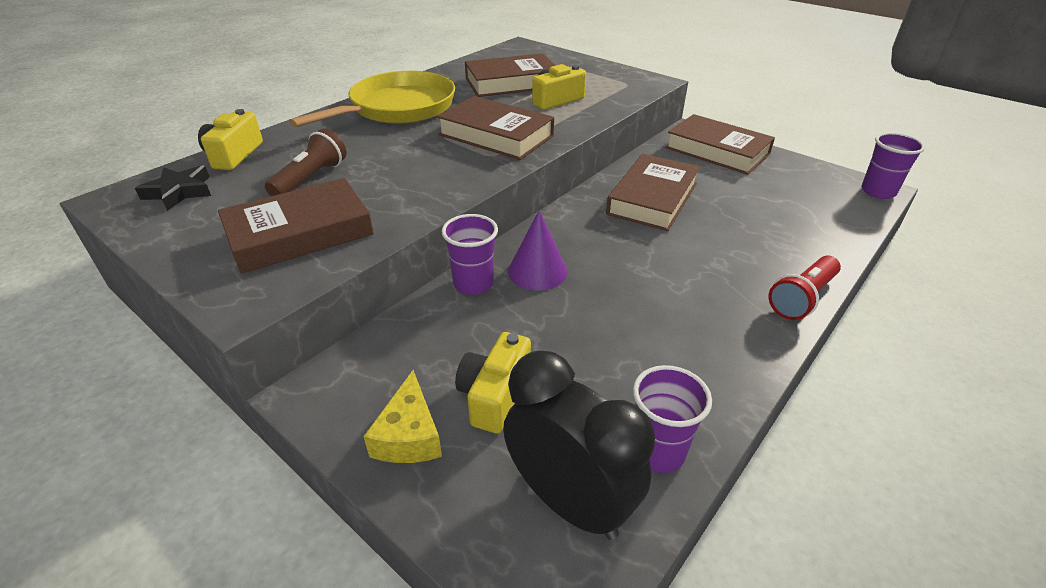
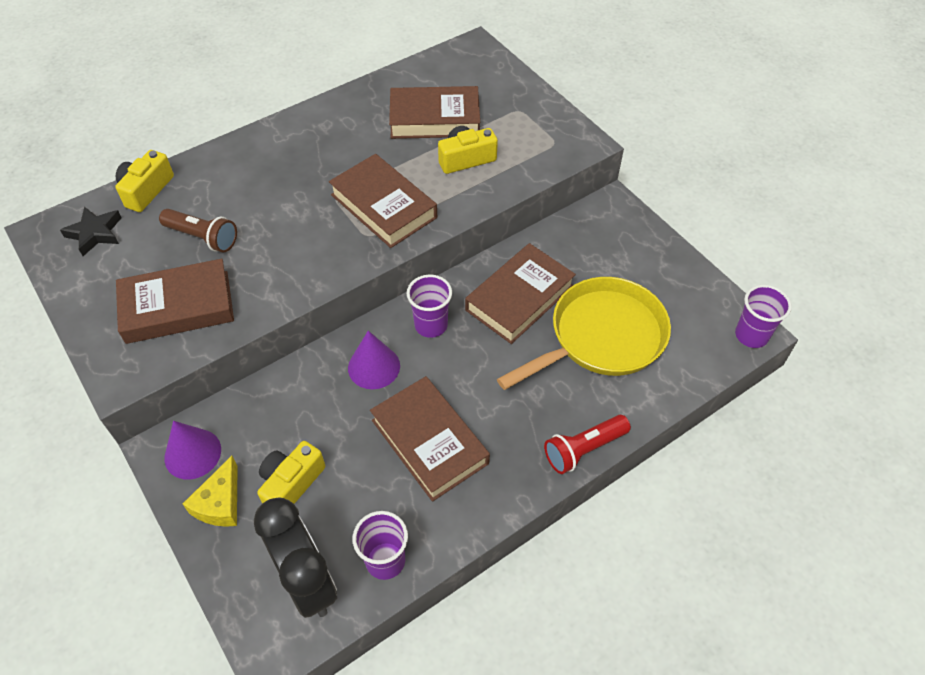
camera: 15 degrees right, 15 degrees up
brown flashlight [265,128,346,196] -> brown flashlight turned 75 degrees clockwise [159,209,237,252]
yellow pan [289,71,455,127] -> yellow pan moved to [497,277,671,390]
purple cup [442,214,498,295] -> purple cup moved to [407,275,452,338]
brown book [665,114,775,175] -> brown book moved to [370,376,490,502]
none -> purple cone [164,421,221,480]

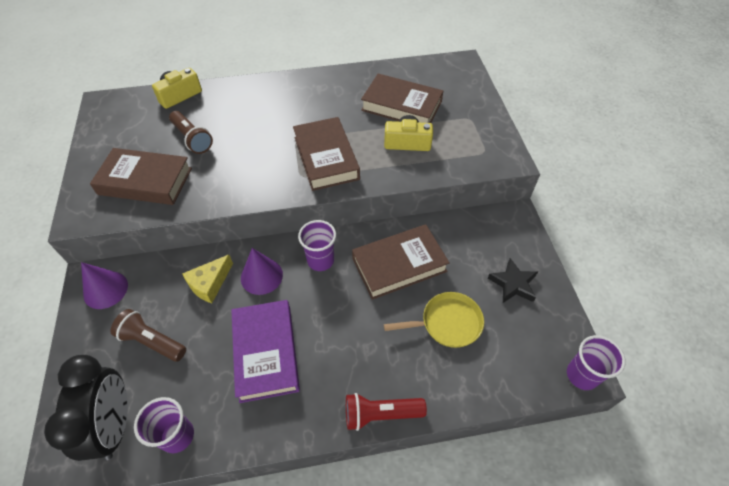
camera: 25 degrees right, 0 degrees up
black star [60,207,122,256] -> black star moved to [488,258,538,303]
yellow cheese [183,456,238,527] -> yellow cheese moved to [182,255,233,303]
yellow camera [257,441,325,504] -> brown flashlight [110,309,186,362]
brown book [370,376,490,502] -> purple book [231,300,300,403]
yellow pan [497,277,671,390] -> yellow pan [384,292,484,348], size x0.59

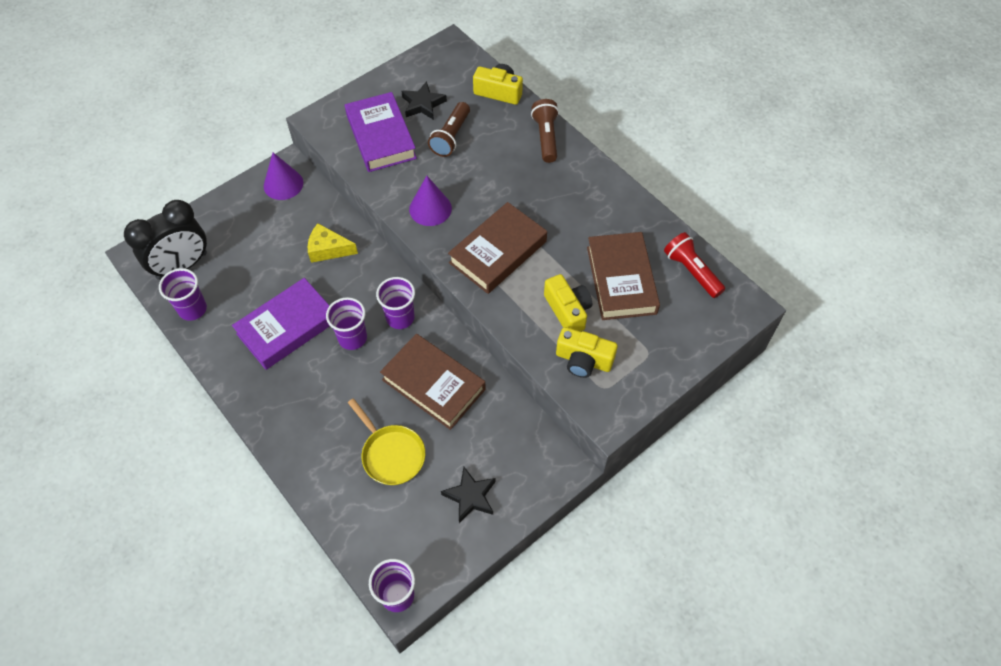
camera: 60 degrees right, 5 degrees up
brown book [90,148,192,205] -> purple book [345,92,417,172]
brown flashlight [110,309,186,362] -> brown flashlight moved to [531,99,559,163]
purple cone [241,248,283,295] -> purple cone moved to [409,176,452,226]
red flashlight [346,393,427,431] -> red flashlight moved to [664,232,725,298]
none -> purple cup [326,297,367,350]
none -> black star [401,81,447,120]
none -> yellow camera [556,327,618,378]

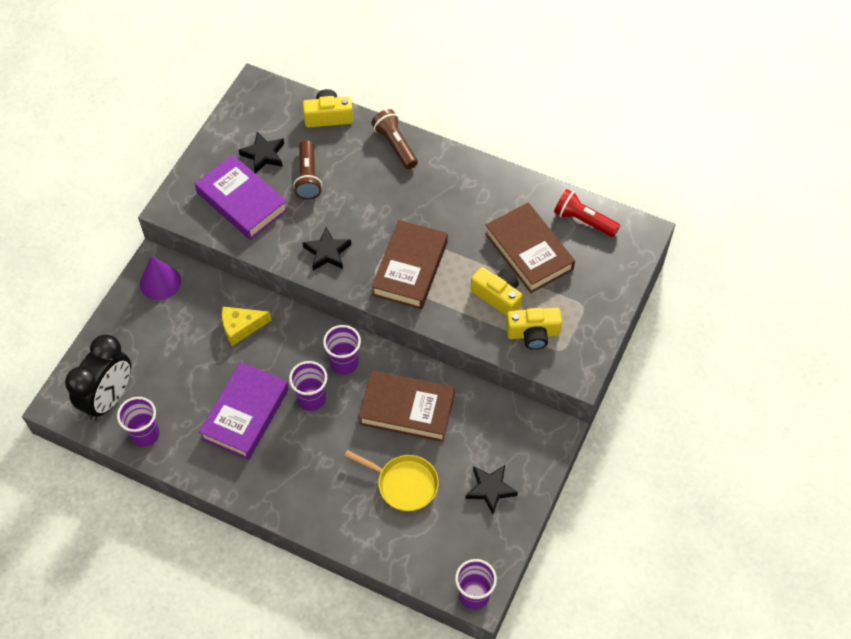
camera: 25 degrees left, 0 degrees up
purple cone [409,176,452,226] -> black star [302,227,351,271]

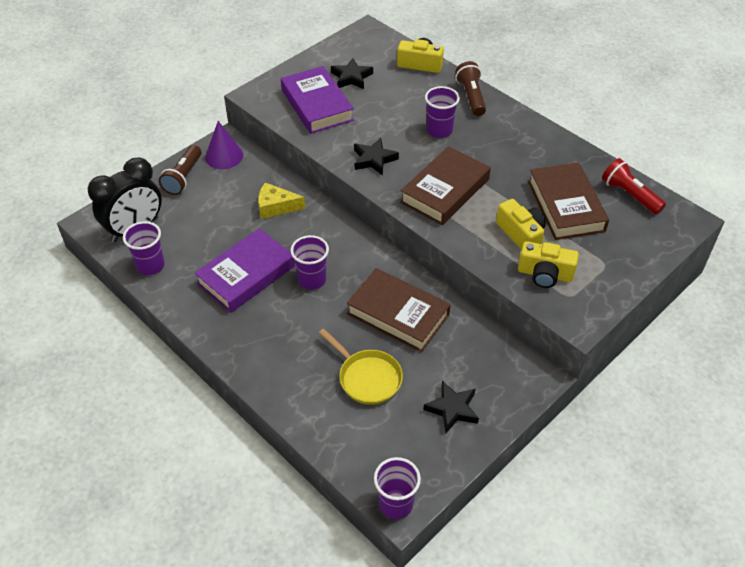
camera: 20 degrees right, 10 degrees down
brown flashlight [293,140,322,200] -> brown flashlight moved to [159,145,201,195]
purple cup [323,325,361,375] -> purple cup moved to [425,86,460,138]

